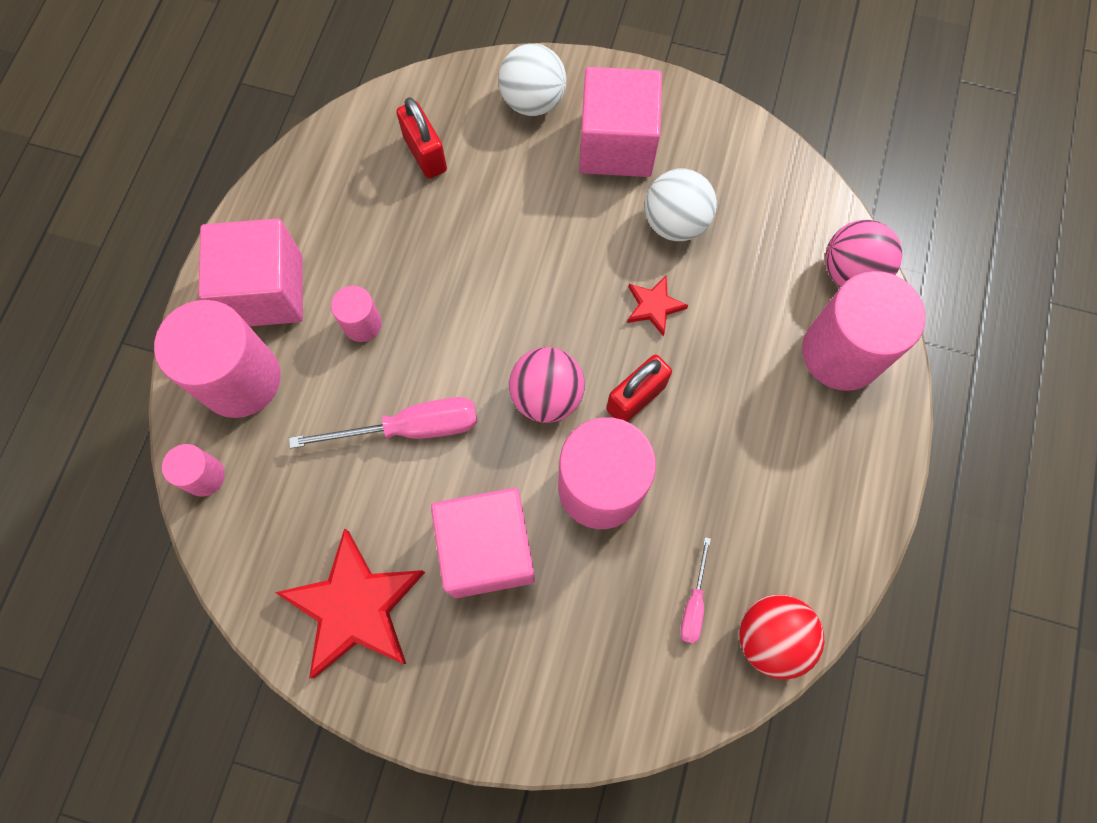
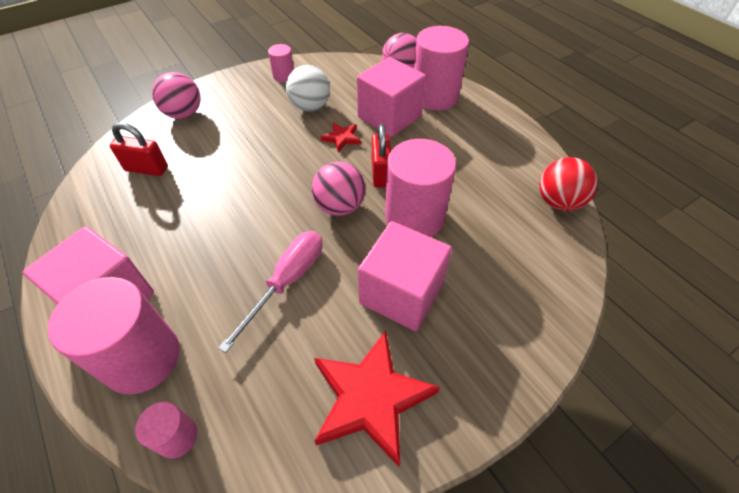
camera: 50 degrees left, 20 degrees down
pink cylinder [331,286,382,342] -> pink cylinder moved to [268,44,294,82]
white ball [499,44,566,116] -> pink ball [152,72,201,119]
pink cube [579,67,662,177] -> pink cube moved to [357,57,426,137]
pink screwdriver [680,537,711,644] -> none

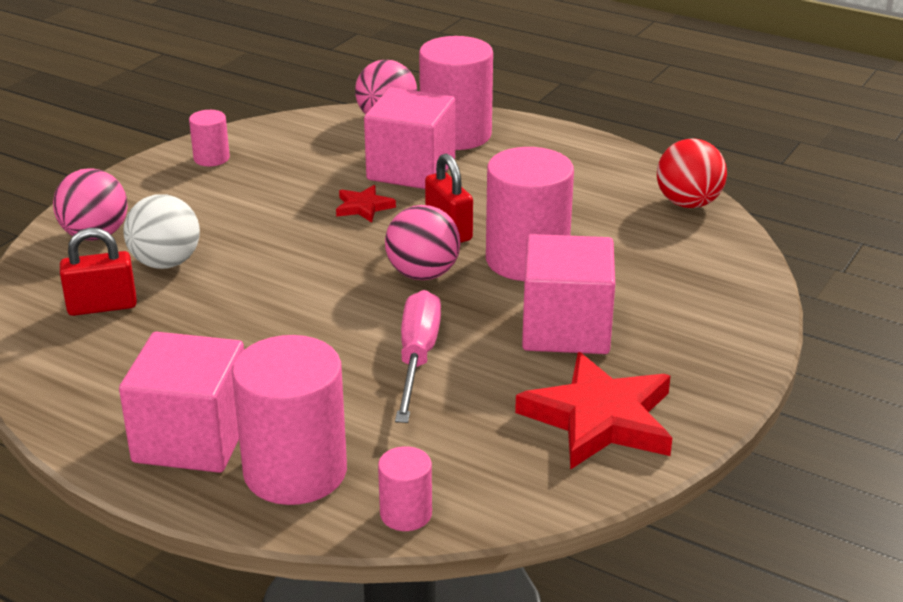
camera: 25 degrees left, 20 degrees down
white ball [286,65,330,111] -> white ball moved to [123,195,200,269]

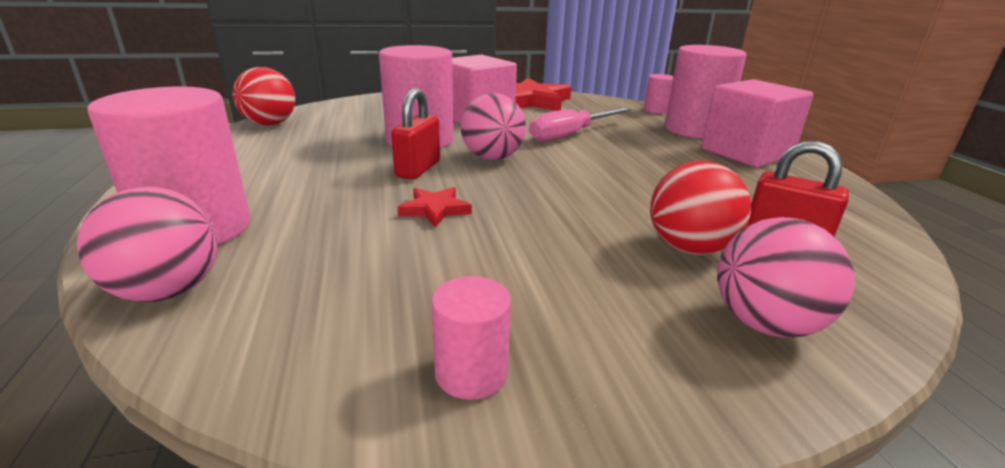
camera: 135 degrees left, 5 degrees down
white ball [123,195,200,269] -> red ball [650,161,751,255]
pink cube [364,87,455,189] -> none

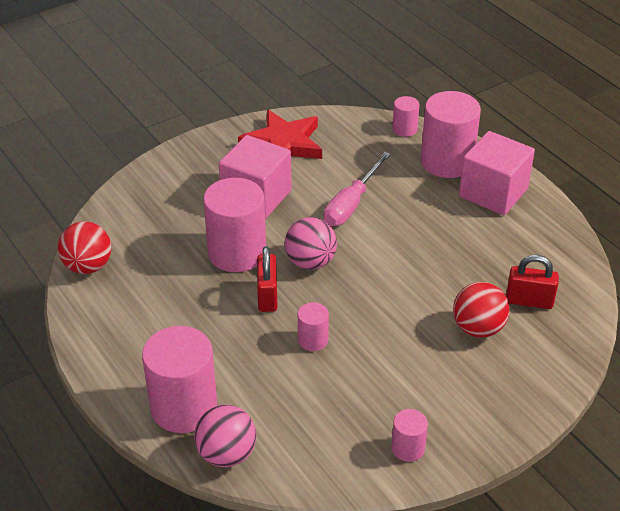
camera: 20 degrees left, 15 degrees up
red star [398,187,472,227] -> pink cylinder [298,302,329,351]
pink ball [717,217,855,338] -> none

